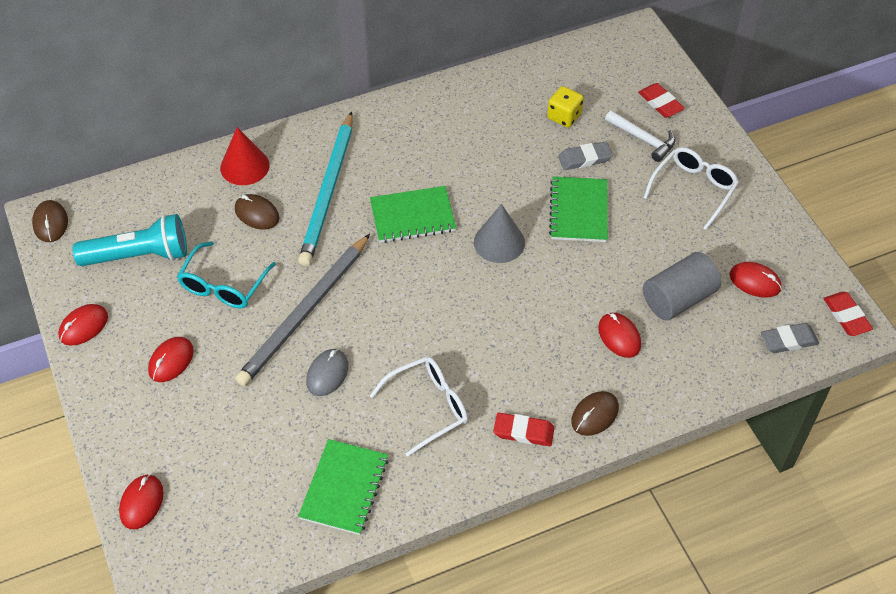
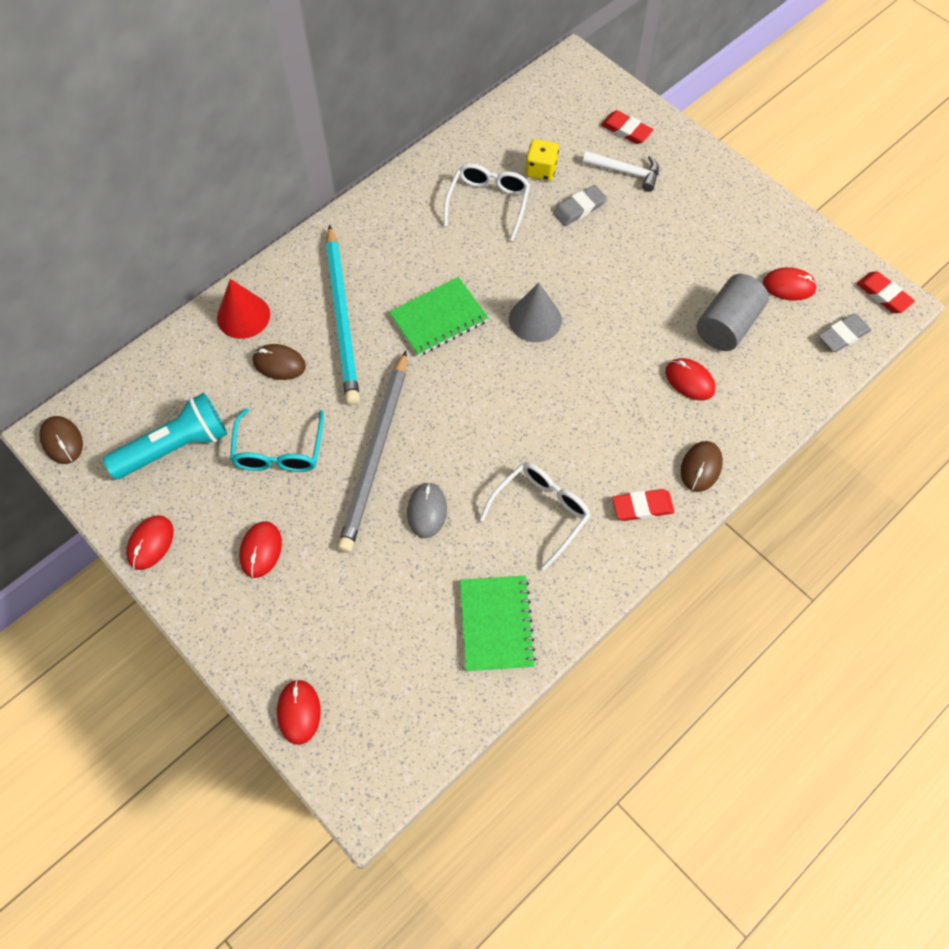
camera: 20 degrees left, 10 degrees up
green notebook [549,176,608,242] -> none
white glasses [643,147,739,230] -> white glasses moved to [443,164,530,241]

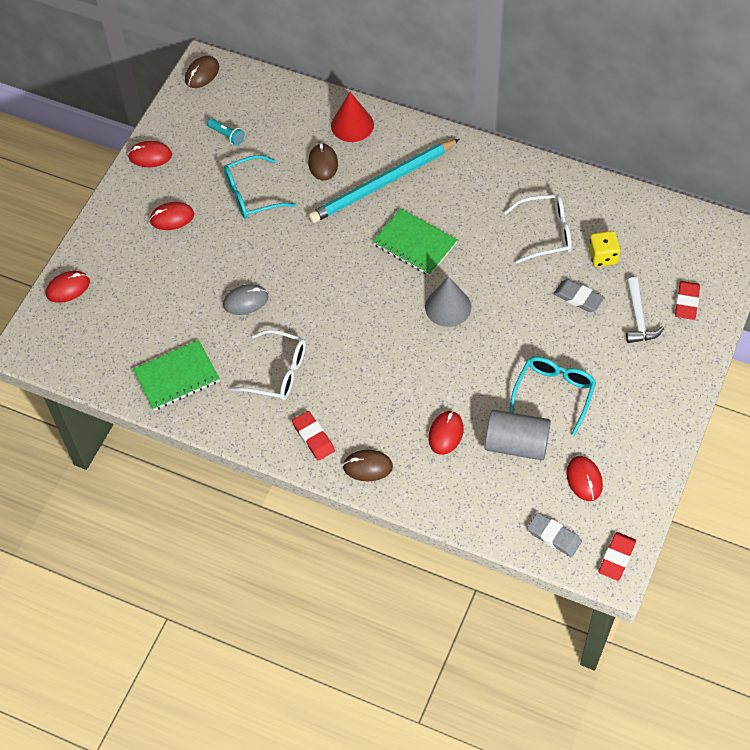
camera: 70 degrees right, 5 degrees down
turquoise flashlight [103,393,227,479] -> turquoise flashlight [207,118,245,146], size x0.45
grey pencil [338,351,407,553] -> none
none -> turquoise glasses [509,357,596,436]

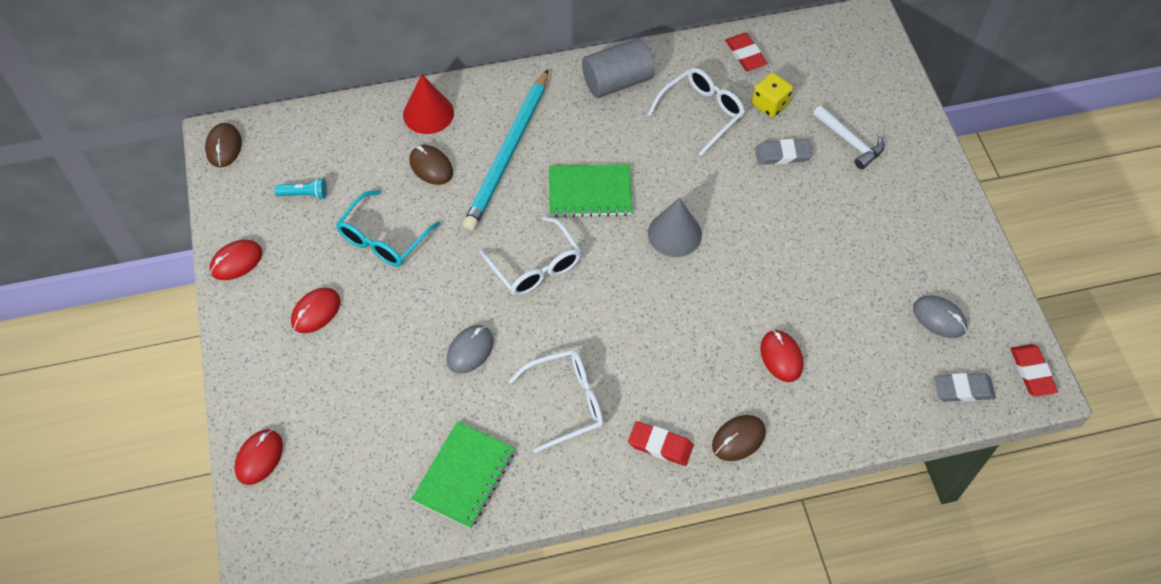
camera: 40 degrees left, 0 degrees up
grey cylinder [485,410,551,460] -> grey cylinder moved to [582,38,655,98]
turquoise glasses [509,357,596,436] -> none
red mouse [566,456,603,501] -> grey mouse [913,295,967,338]
red eraser [675,281,700,320] -> red eraser moved to [725,33,768,71]
none -> white glasses [480,216,581,296]

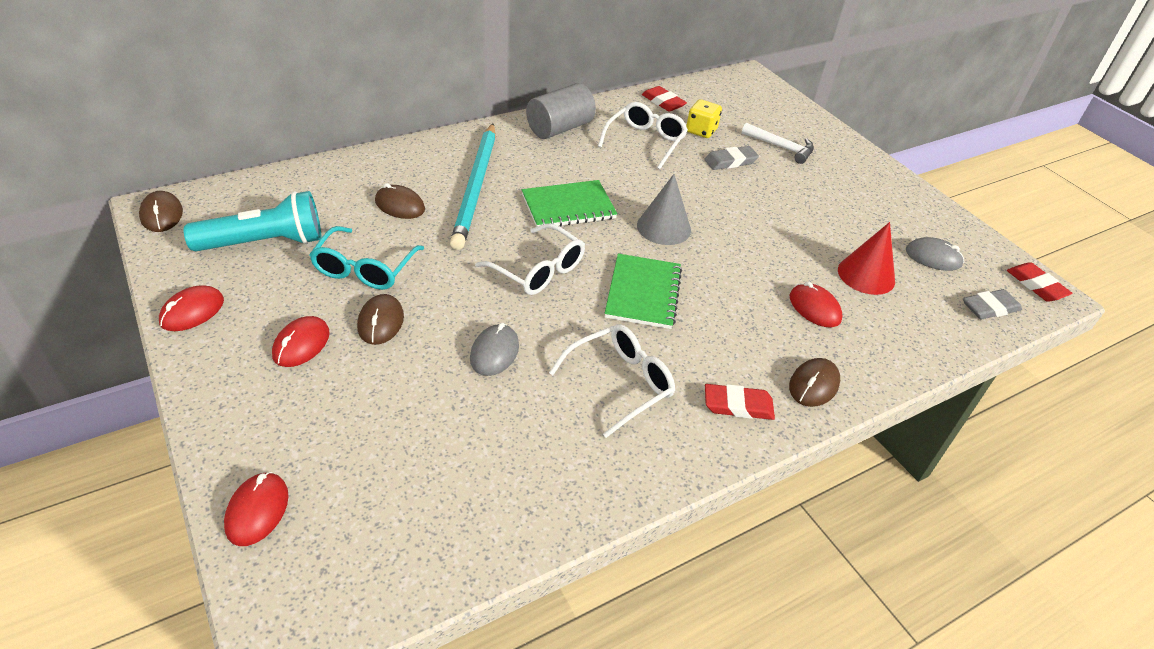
camera: 20 degrees left, 15 degrees down
turquoise flashlight [275,178,327,200] -> turquoise flashlight [183,191,321,251], size x2.21
red cone [403,74,454,134] -> red cone moved to [838,222,895,295]
green notebook [411,421,515,529] -> green notebook moved to [605,253,682,329]
none -> brown mouse [357,294,404,345]

